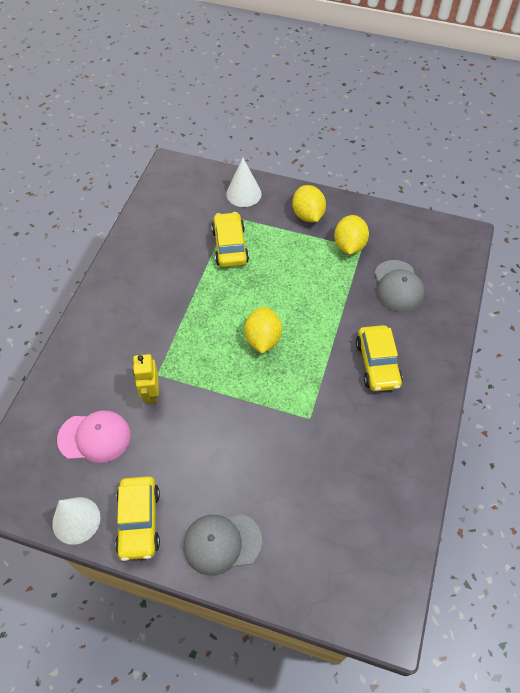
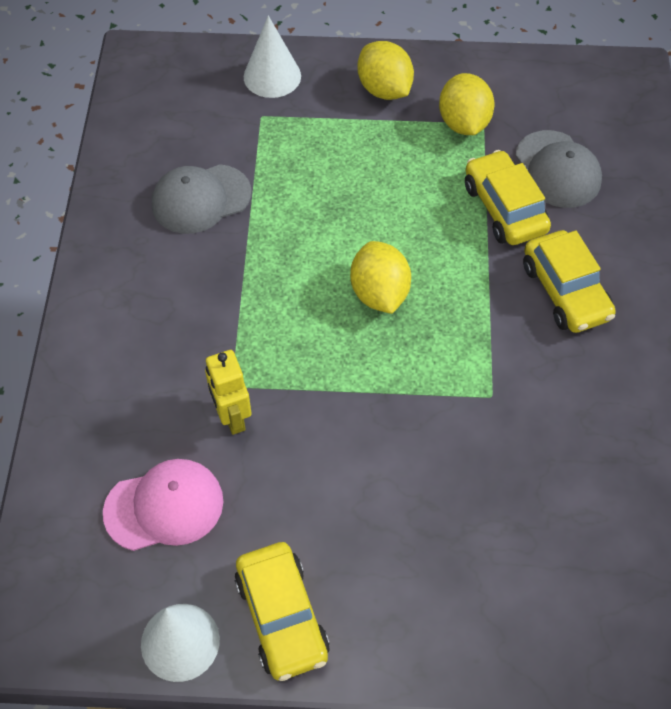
camera: 15 degrees left, 0 degrees up
grey cap [183,514,262,576] -> grey cap moved to [152,164,251,234]
yellow car [212,212,249,267] -> yellow car moved to [465,150,551,245]

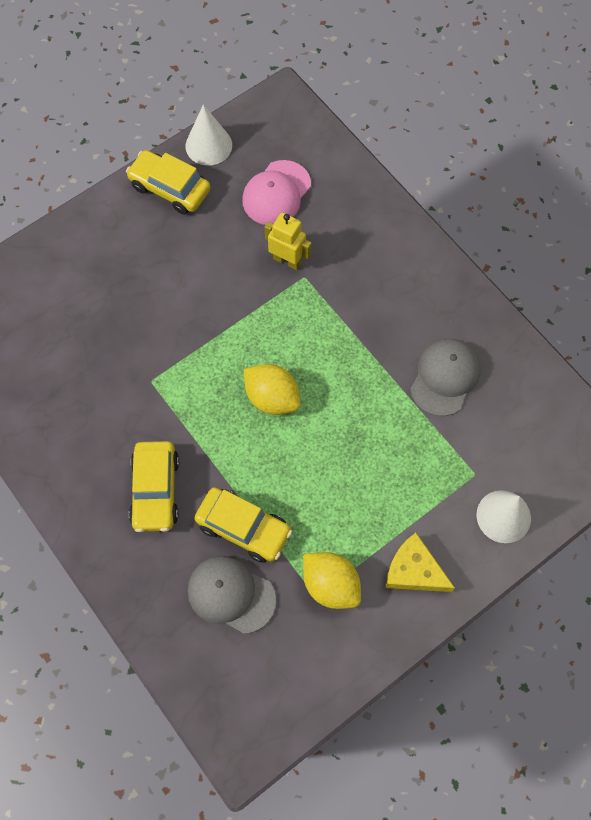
camera: 140 degrees right, 10 degrees up
yellow lemon [357,41,414,100] -> yellow cheese [385,533,455,592]
yellow car [523,230,616,333] -> yellow car turned 120 degrees counterclockwise [129,441,179,532]

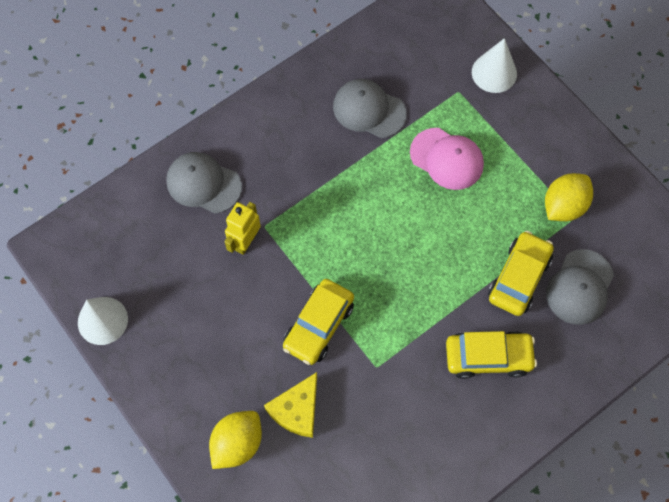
camera: 90 degrees left, 0 degrees up
yellow car [126,150,211,215] -> yellow car moved to [283,279,354,365]
pink cap [242,160,311,225] -> pink cap moved to [410,128,484,190]
yellow lemon [244,364,300,415] -> yellow lemon moved to [209,411,262,469]
yellow cheese [385,533,455,592] -> yellow cheese moved to [264,372,317,438]
none -> grey cap [166,152,242,214]

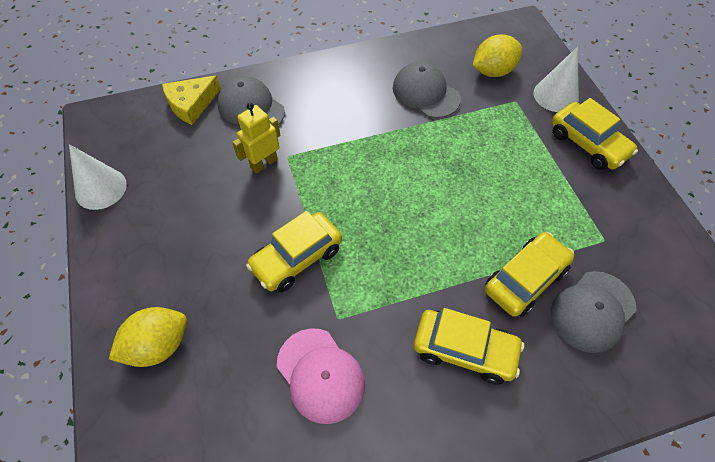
camera: 20 degrees right, 10 degrees down
yellow cheese [264,372,317,438] -> yellow cheese moved to [162,75,221,125]
pink cap [410,128,484,190] -> pink cap moved to [277,328,365,424]
yellow lemon [545,173,593,221] -> yellow lemon moved to [472,34,522,77]
none -> yellow car [551,98,638,170]

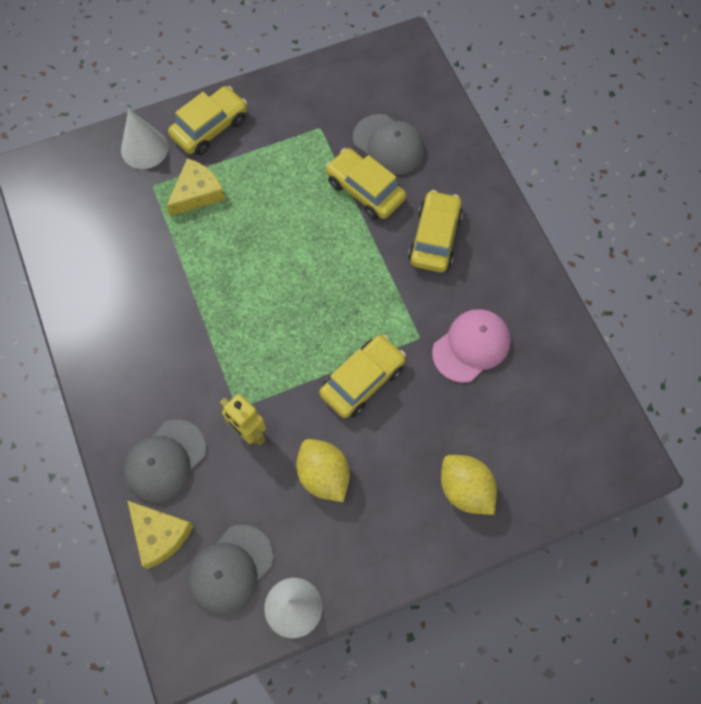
camera: 95 degrees left, 10 degrees up
yellow car [246,211,342,292] -> yellow car turned 90 degrees counterclockwise [319,335,406,418]
grey cap [393,62,461,118] -> grey cap moved to [188,525,274,615]
yellow lemon [472,34,522,77] -> yellow lemon moved to [296,439,350,502]
none -> yellow cheese [166,158,226,216]

